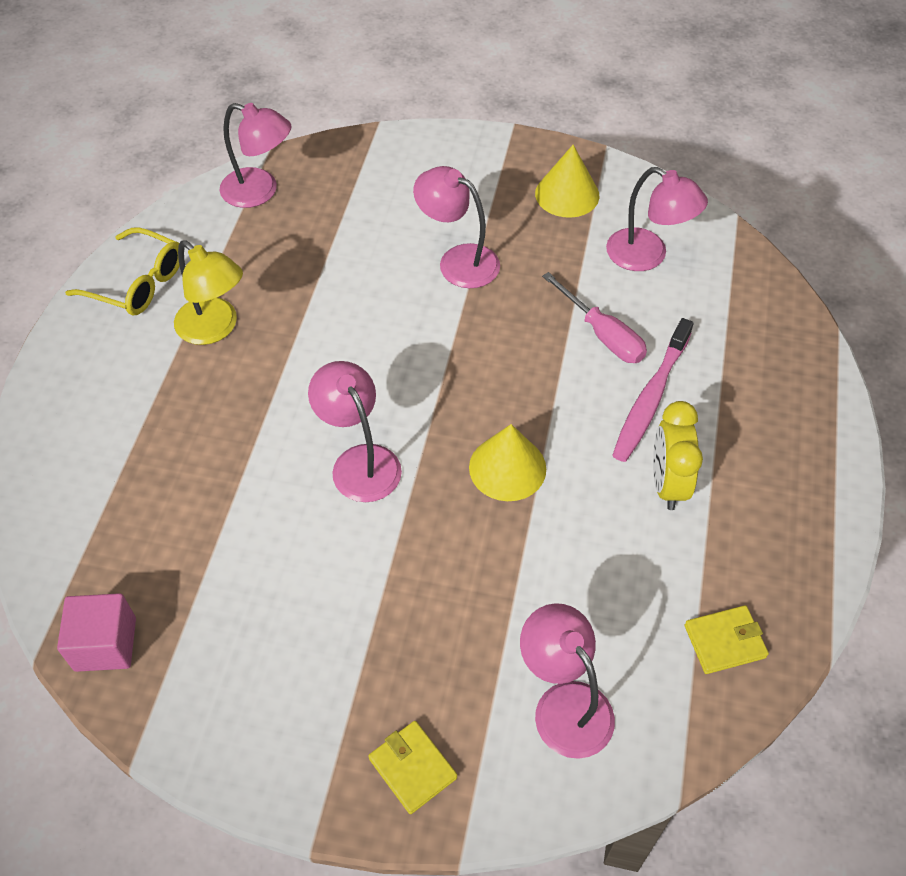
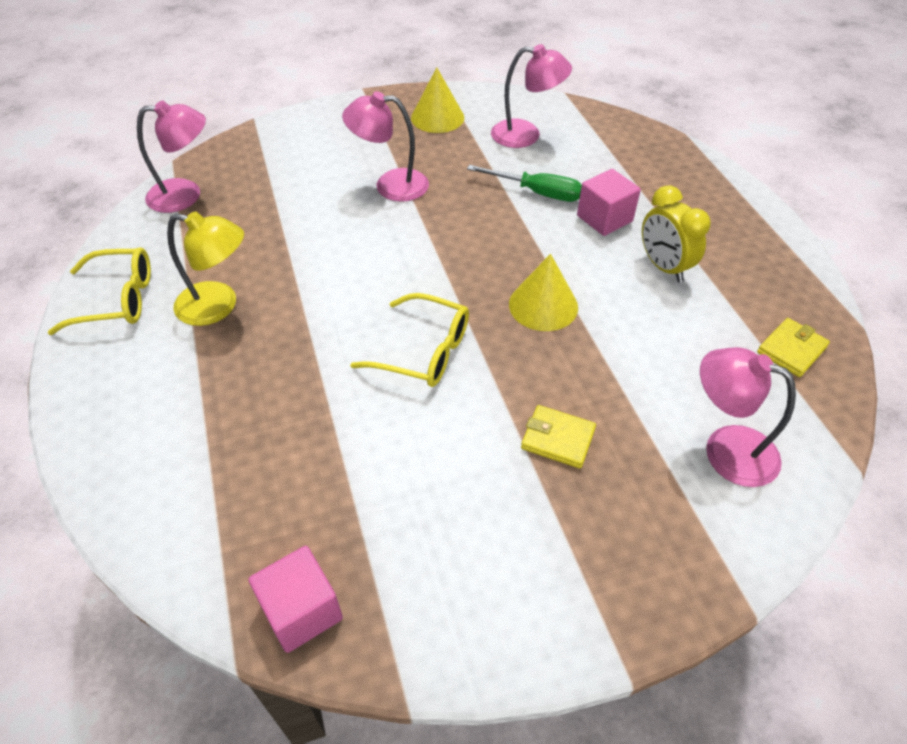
camera: 30 degrees left, 5 degrees down
pink lamp [308,361,402,502] -> yellow glasses [350,293,469,387]
yellow wallet [368,721,457,814] -> yellow wallet moved to [521,405,596,468]
pink screwdriver [542,272,647,363] -> green screwdriver [467,165,582,202]
pink toothbrush [612,318,694,462] -> pink cube [577,169,641,236]

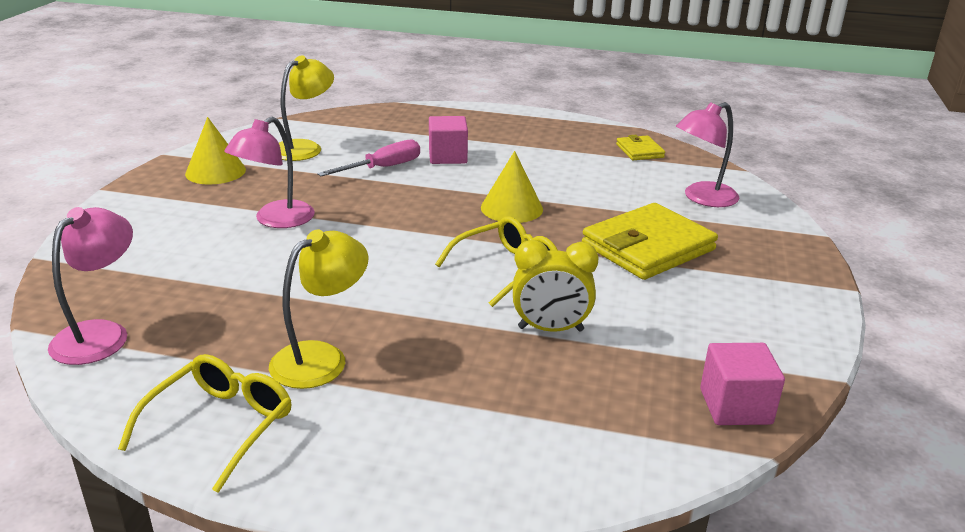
camera: 60 degrees left, 20 degrees down
green screwdriver [467,165,582,202] -> pink screwdriver [317,140,420,176]
pink lamp [491,44,572,148] -> yellow lamp [279,55,334,161]
yellow wallet [521,405,596,468] -> yellow wallet [582,203,718,280], size x2.01
yellow clock [642,185,711,283] -> yellow clock moved to [513,240,599,332]

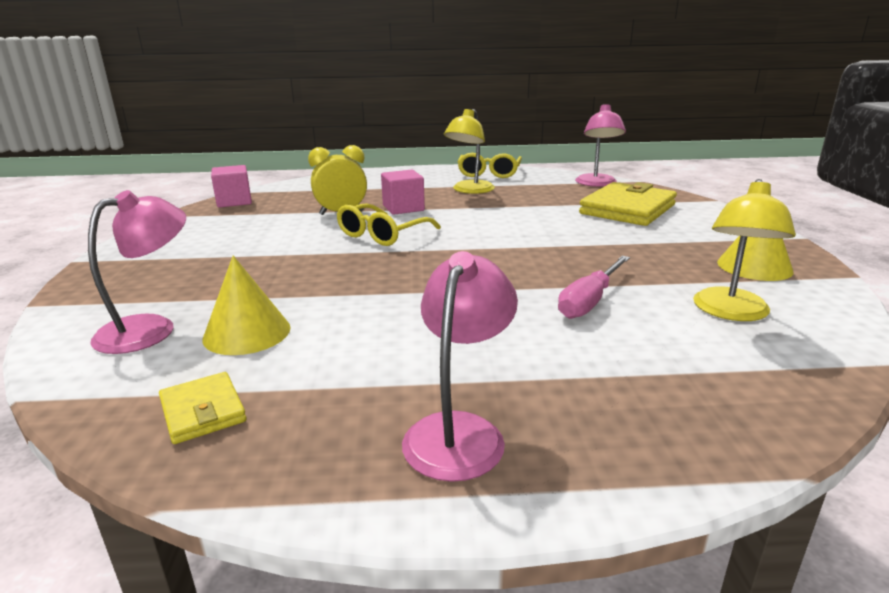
camera: 165 degrees right, 5 degrees down
pink lamp [224,117,315,228] -> pink lamp moved to [402,251,518,482]
pink cube [429,116,468,164] -> pink cube moved to [381,170,425,215]
yellow cone [481,151,543,223] -> yellow cone moved to [203,255,291,355]
yellow wallet [582,203,718,280] -> yellow wallet moved to [579,182,677,226]

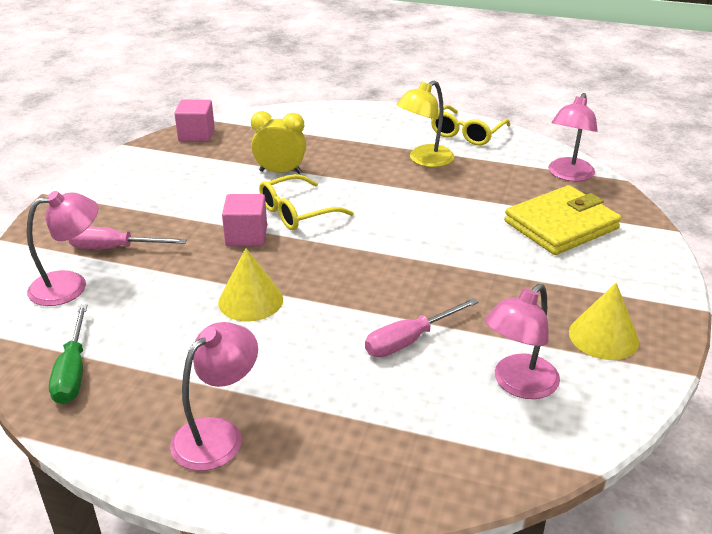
camera: 20 degrees right, 10 degrees up
yellow wallet [159,372,246,444] -> green screwdriver [49,305,87,404]
yellow cone [203,255,291,355] -> yellow cone moved to [218,248,283,321]
pink cube [381,170,425,215] -> pink cube moved to [222,194,267,246]
yellow lamp [693,179,796,321] -> pink lamp [485,284,560,399]
none -> pink screwdriver [68,226,187,249]

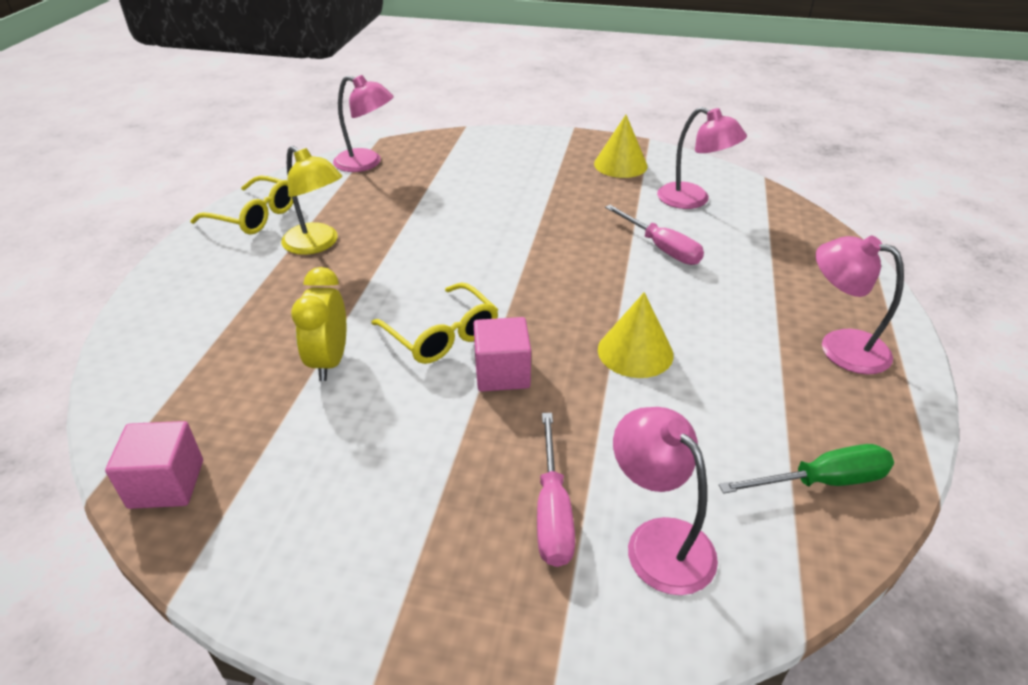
camera: 95 degrees left, 5 degrees up
yellow wallet [504,185,621,255] -> none

